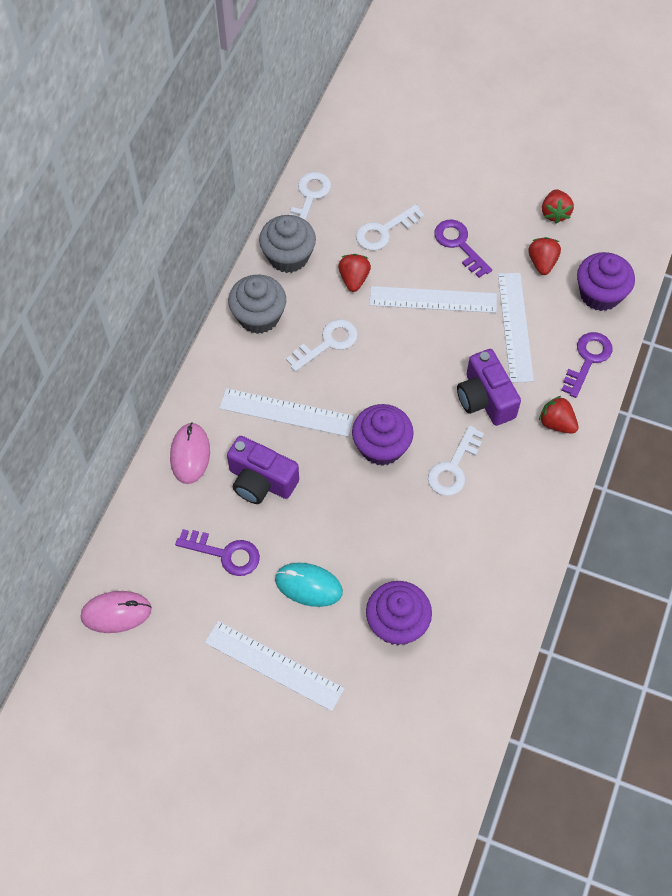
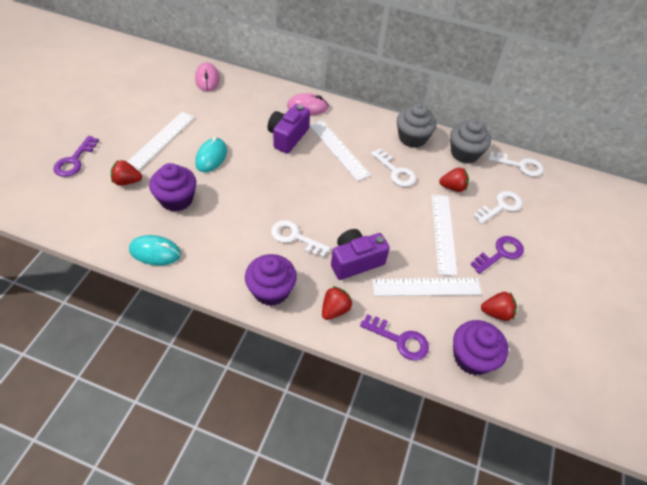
camera: 85 degrees right, 10 degrees down
purple key [175,529,260,576] -> purple key moved to [53,136,99,177]
white ruler [220,388,354,437] -> white ruler turned 45 degrees counterclockwise [309,120,371,181]
purple cupcake [352,404,414,466] -> purple cupcake moved to [245,254,297,306]
white key [356,204,424,250] -> white key turned 90 degrees clockwise [473,191,522,224]
red strawberry [542,189,574,224] -> red strawberry moved to [111,160,142,186]
none -> turquoise mouse [129,235,181,265]

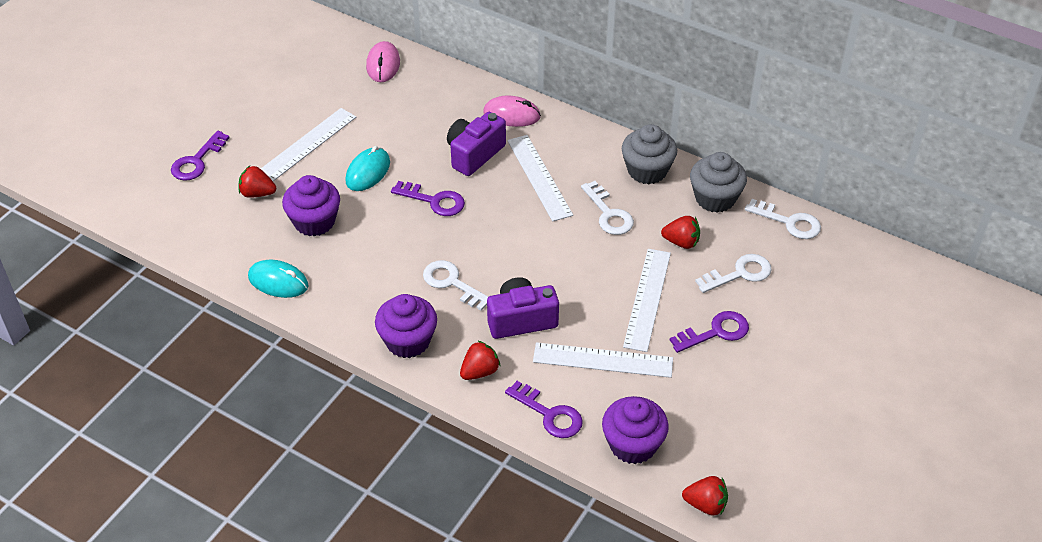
camera: 15 degrees right, 5 degrees down
red strawberry [481,292,517,321] -> red strawberry moved to [682,476,728,516]
none -> purple key [391,181,465,216]

